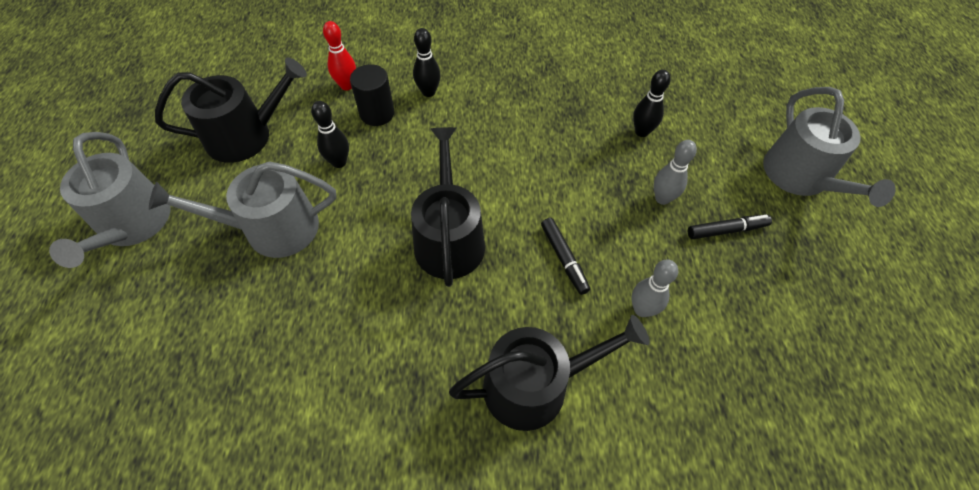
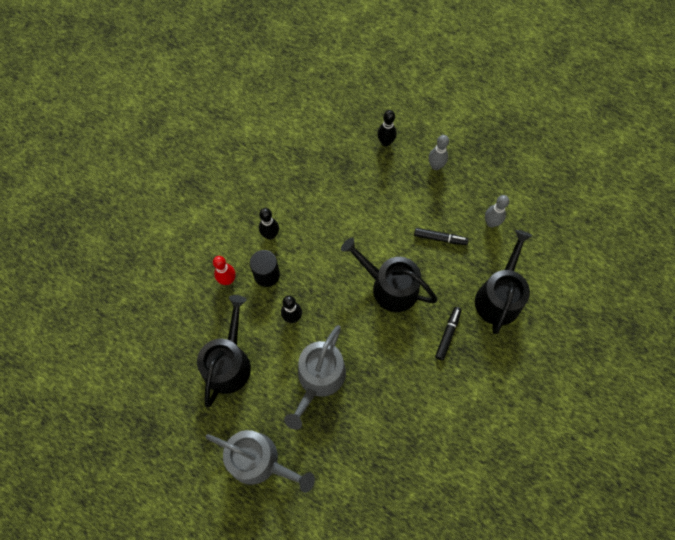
camera: 55 degrees left, 10 degrees up
black marker [688,214,772,239] -> black marker moved to [435,307,462,361]
grey watering can [763,87,896,207] -> none

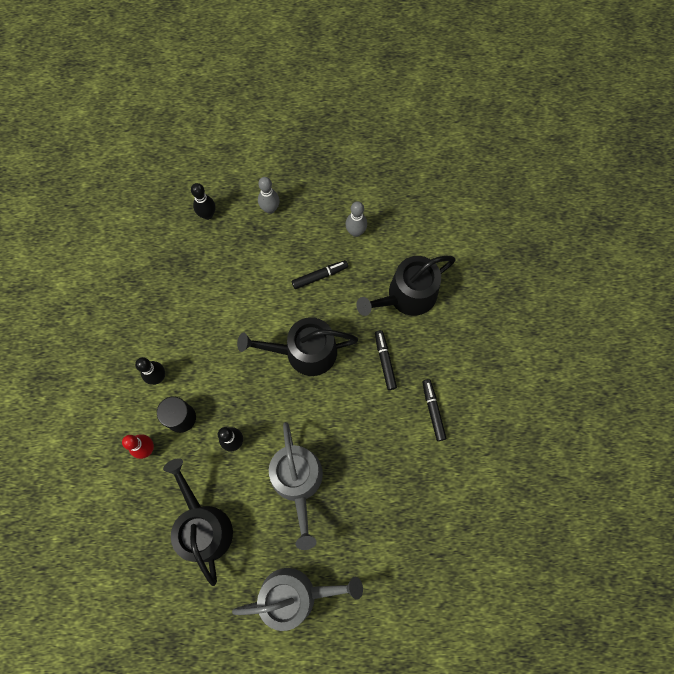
camera: 35 degrees left, 5 degrees up
black watering can [475,230,532,334] -> black watering can turned 105 degrees counterclockwise [356,256,456,316]
none -> black marker [422,379,446,441]

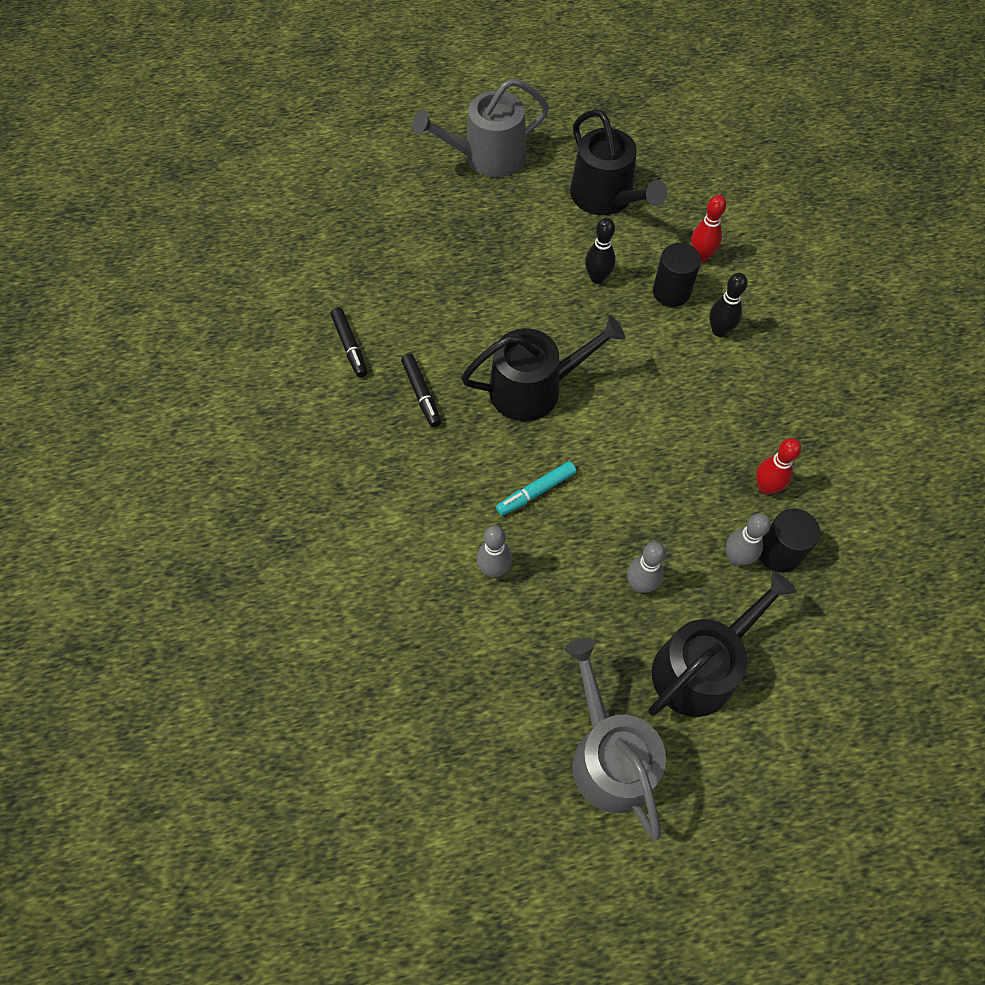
camera: 170 degrees right, 10 degrees down
black bowling pin [191,183,215,220] -> grey bowling pin [726,513,771,566]
grey watering can [269,422,323,550] -> grey watering can moved to [565,638,666,840]
black marker [292,260,348,289] -> turquoise marker [496,461,576,516]
black watering can [356,256,456,316] -> black watering can moved to [649,571,797,717]
none -> red bowling pin [756,438,801,495]
none -> black cylinder [759,509,820,573]

